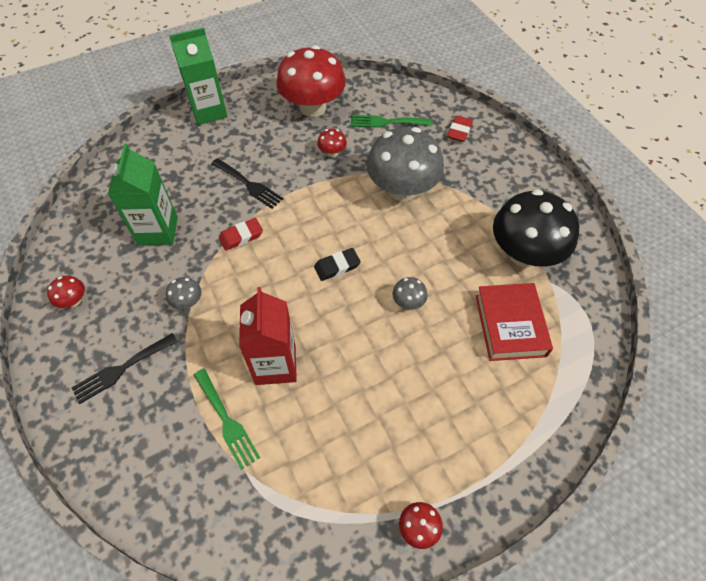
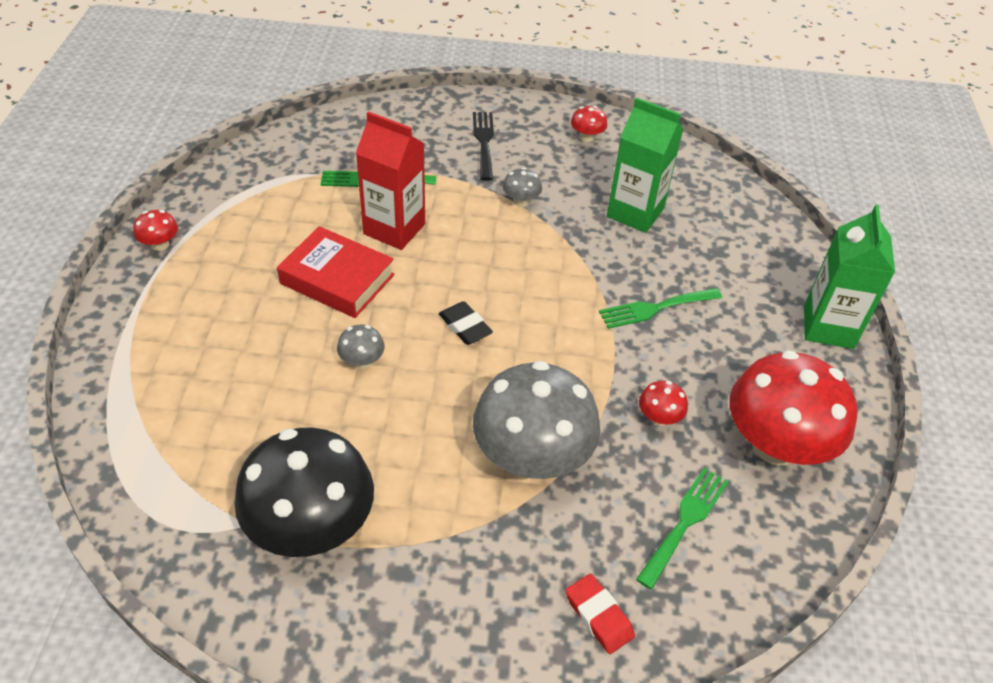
camera: 120 degrees right, 10 degrees down
black fork [211,158,283,209] -> green fork [599,288,722,329]
red eraser [219,218,263,251] -> none
black eraser [314,248,361,281] -> black eraser turned 45 degrees counterclockwise [439,301,493,345]
red book [476,283,553,361] -> red book moved to [277,226,395,318]

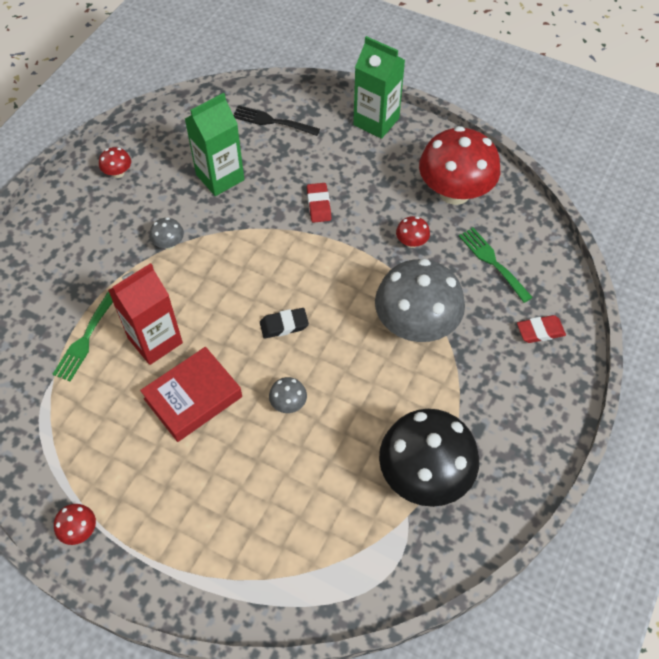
camera: 65 degrees left, 10 degrees up
black fork [473,112,494,181] -> black fork moved to [234,105,320,136]
green fork [599,288,722,329] -> red eraser [307,183,331,223]

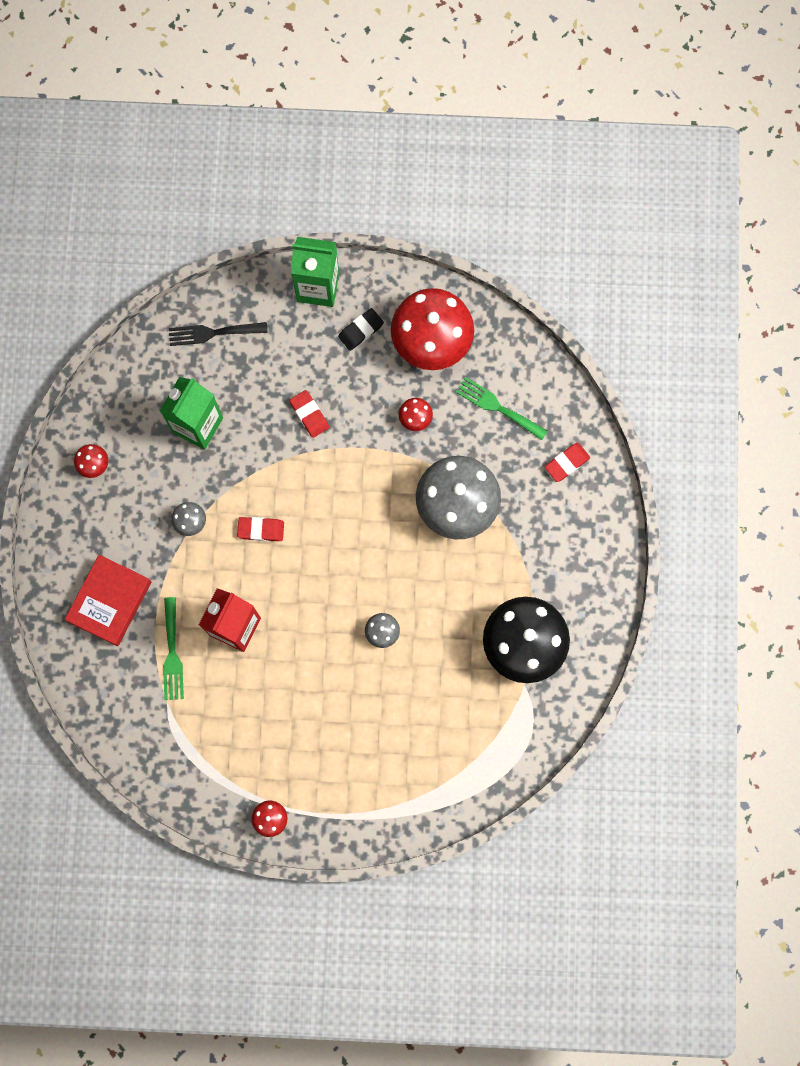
camera: 25 degrees left, 20 degrees up
red book [140,347,242,442] -> red book moved to [65,555,151,646]
black eraser [260,308,309,339] -> black eraser moved to [338,308,384,351]
none -> red eraser [237,517,284,541]

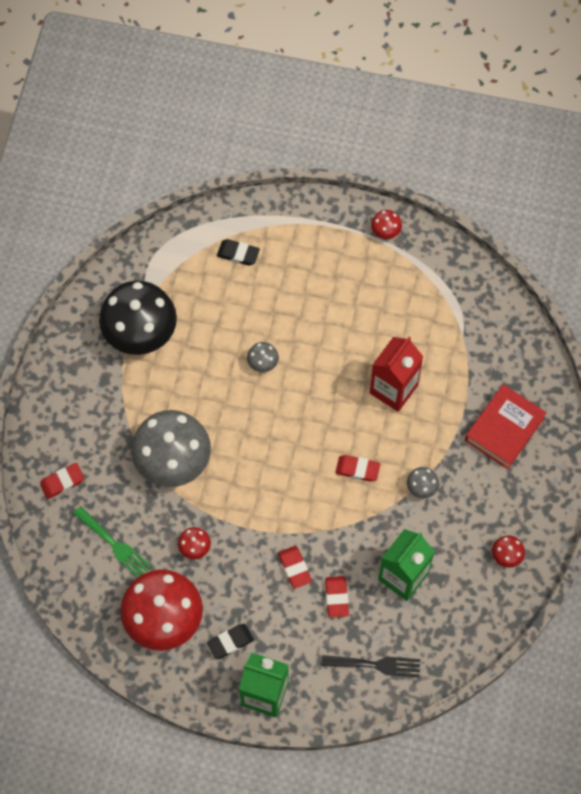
camera: 170 degrees left, 10 degrees down
green fork [163,597,184,700] -> none
none -> black eraser [217,239,260,266]
none -> red eraser [325,576,349,618]

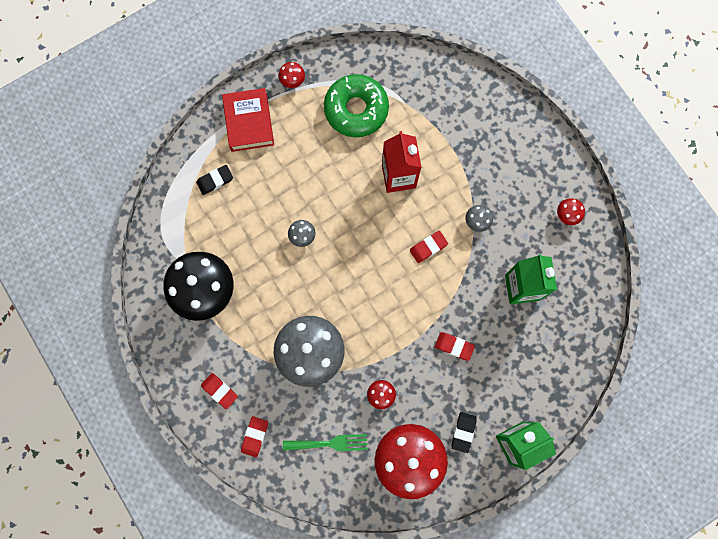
camera: 45 degrees left, 10 degrees up
black fork [322,655,420,677] -> none
red eraser [325,576,349,618] -> red eraser moved to [201,373,238,409]
red book [465,384,547,469] -> red book moved to [222,88,274,152]
none -> green donut [324,74,389,137]

